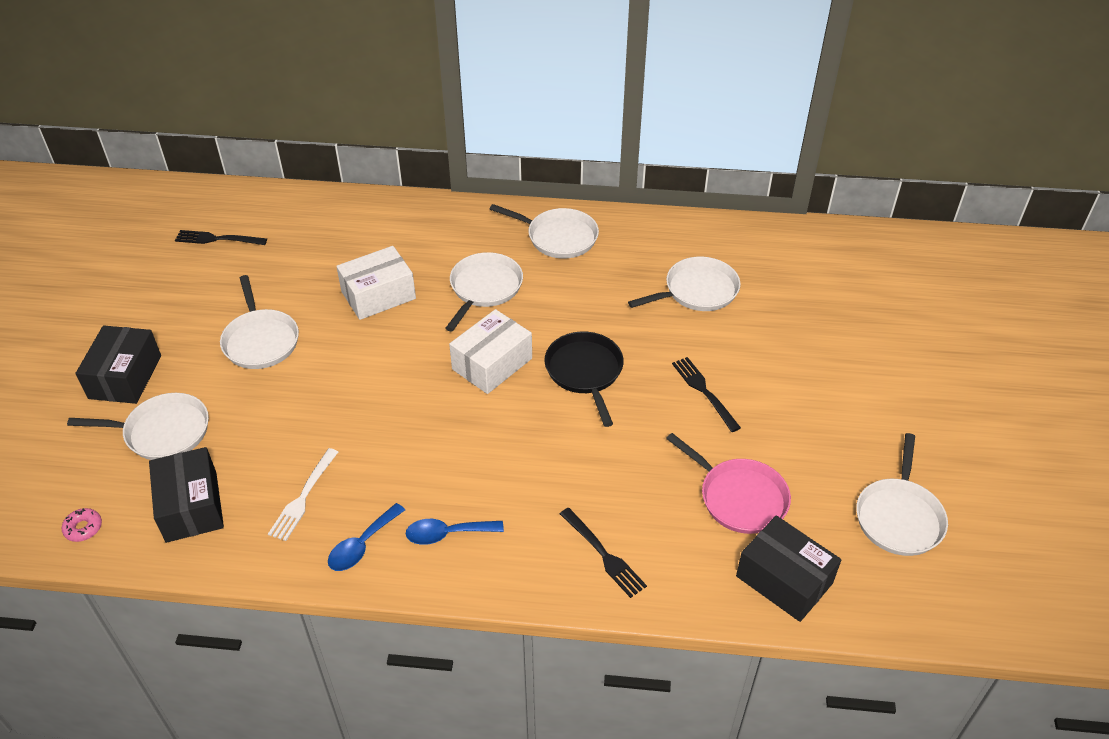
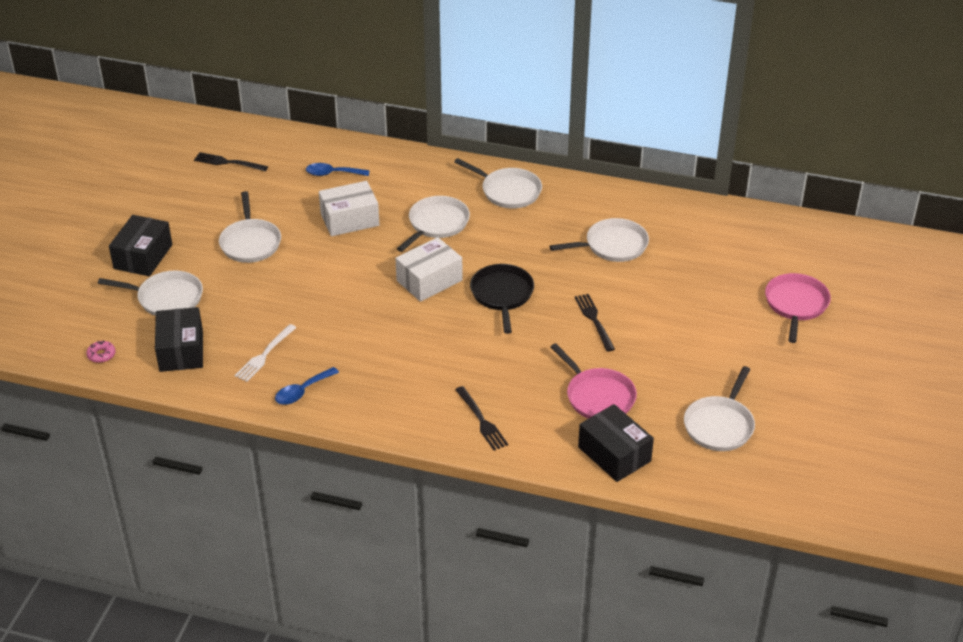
camera: 10 degrees right, 5 degrees down
blue spoon [406,519,504,545] -> blue spoon moved to [306,163,370,176]
none -> pink pan [765,273,831,343]

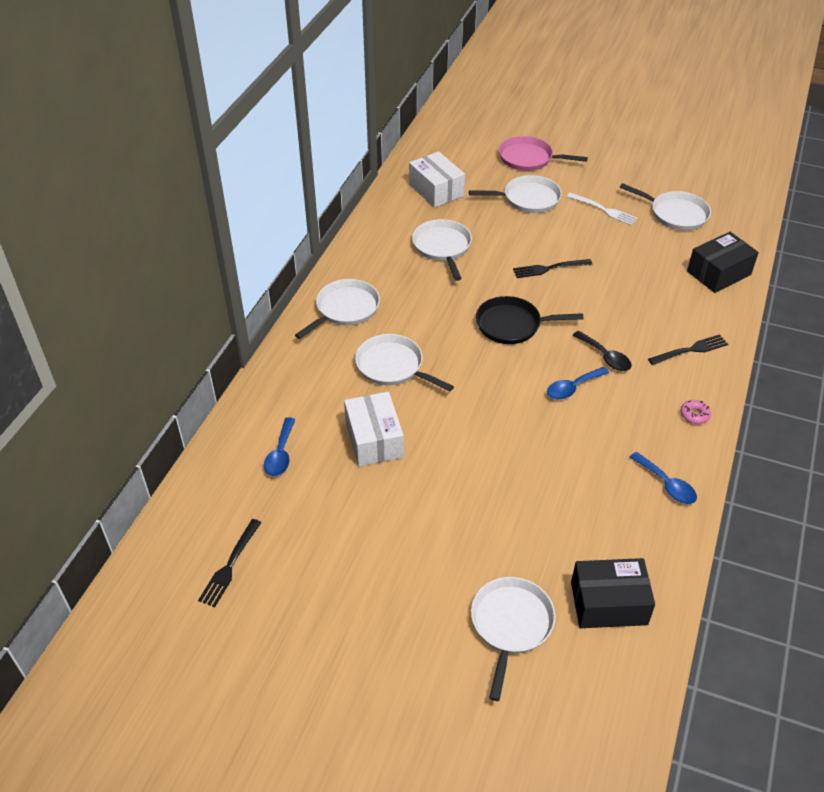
camera: 85 degrees left, 5 degrees up
pink donut [86,341,115,363] -> pink donut moved to [680,400,711,424]
black box [109,215,172,276] -> none
white pan [219,191,281,263] -> white pan moved to [469,175,562,213]
white fork [234,324,297,382] -> white fork moved to [567,193,638,226]
white box [395,237,463,302] -> white box moved to [409,151,465,208]
pink pan [551,343,637,419] -> none
none -> blue spoon [547,367,609,400]
none -> black spoon [573,331,632,371]

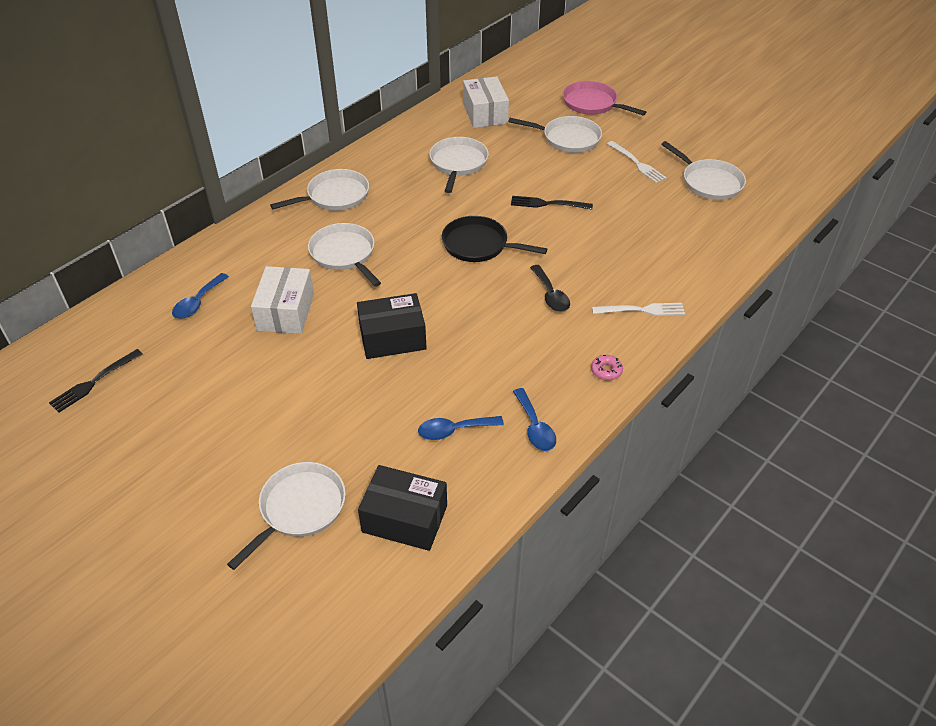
camera: 20 degrees right, 0 degrees up
blue spoon [547,367,609,400] -> blue spoon moved to [418,416,504,440]
black fork [648,334,728,365] -> white fork [592,303,685,316]
black box [687,232,759,293] -> black box moved to [357,293,427,359]

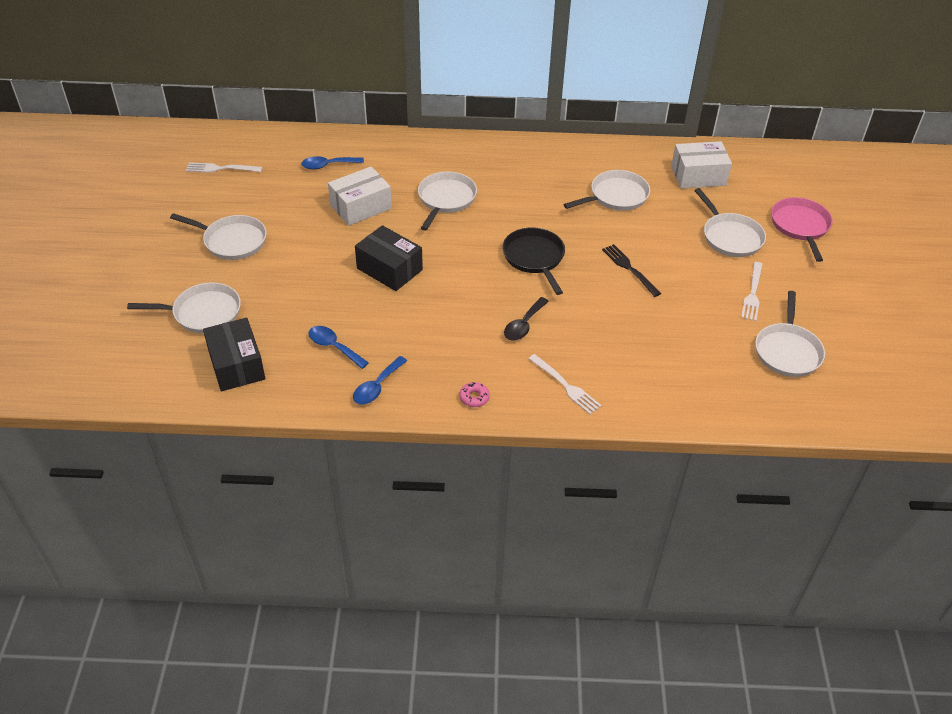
camera: 50 degrees right, 0 degrees up
black fork [49,349,143,413] -> white fork [186,162,262,173]
white pan [270,169,369,211] -> white pan moved to [170,213,267,260]
white box [463,76,509,128] -> white box turned 45 degrees clockwise [671,141,732,189]

